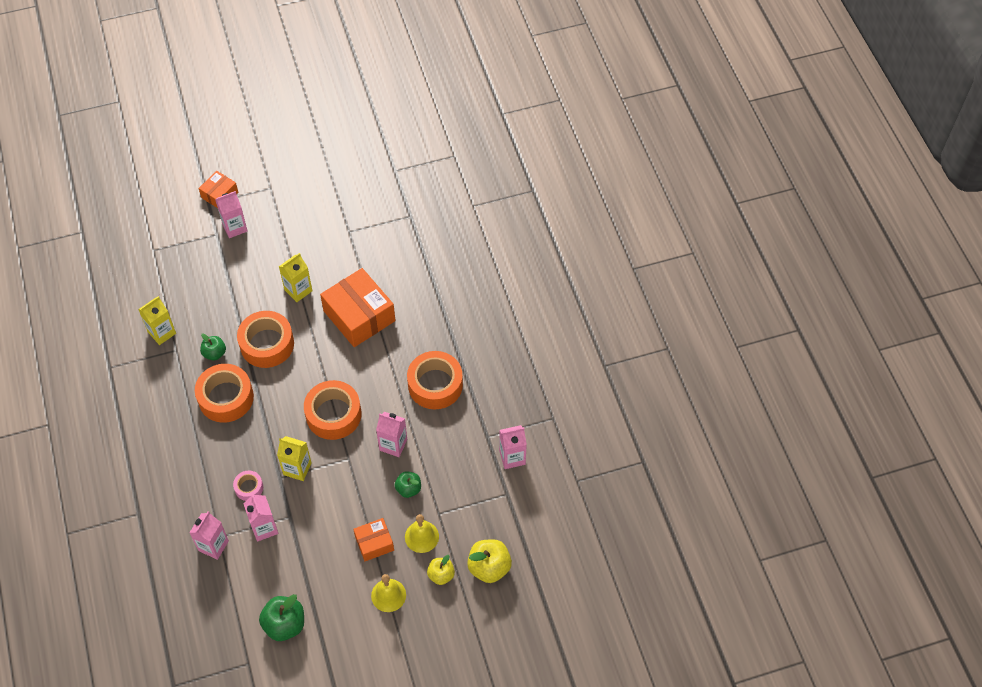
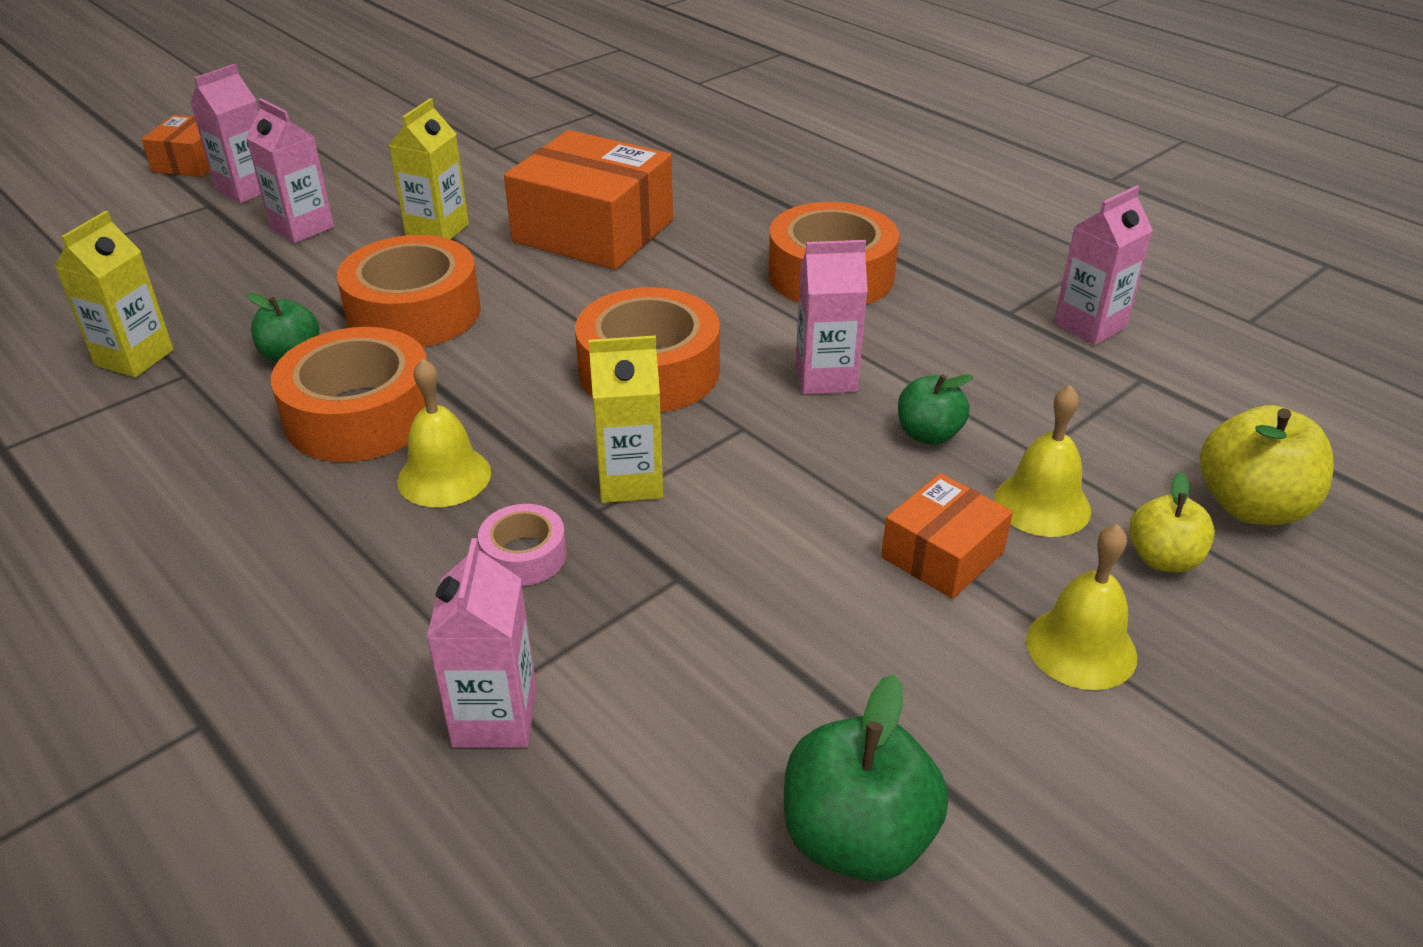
camera: 25 degrees left, 20 degrees down
pink carton [243,493,278,542] -> pink carton moved to [246,98,334,243]
none -> yellow bell [397,358,491,507]

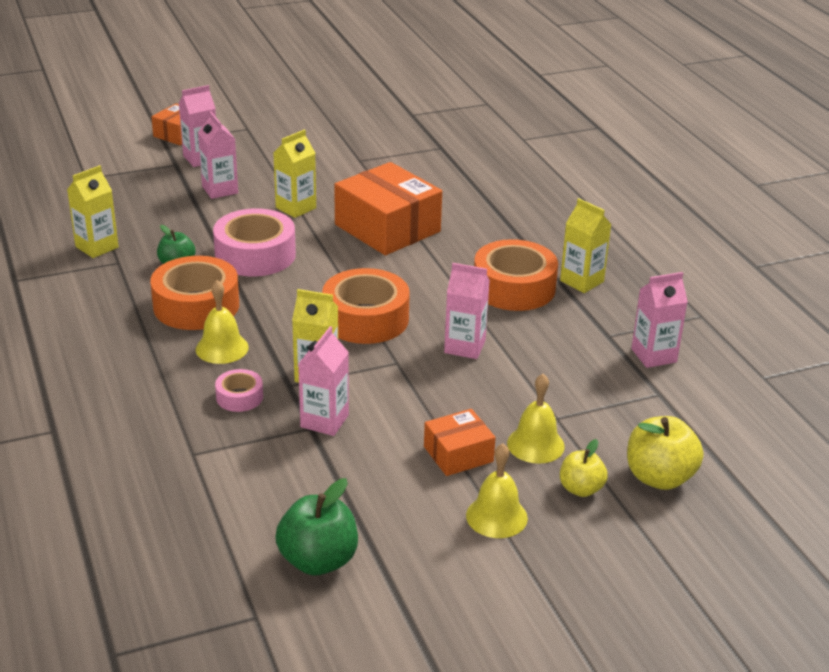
camera: 20 degrees right, 5 degrees down
orange tape [337,235,481,347] -> pink tape [213,208,296,276]
pink carton [427,538,536,748] -> pink carton moved to [298,326,349,436]
green apple [898,374,973,445] -> none
none -> yellow carton [560,198,612,293]

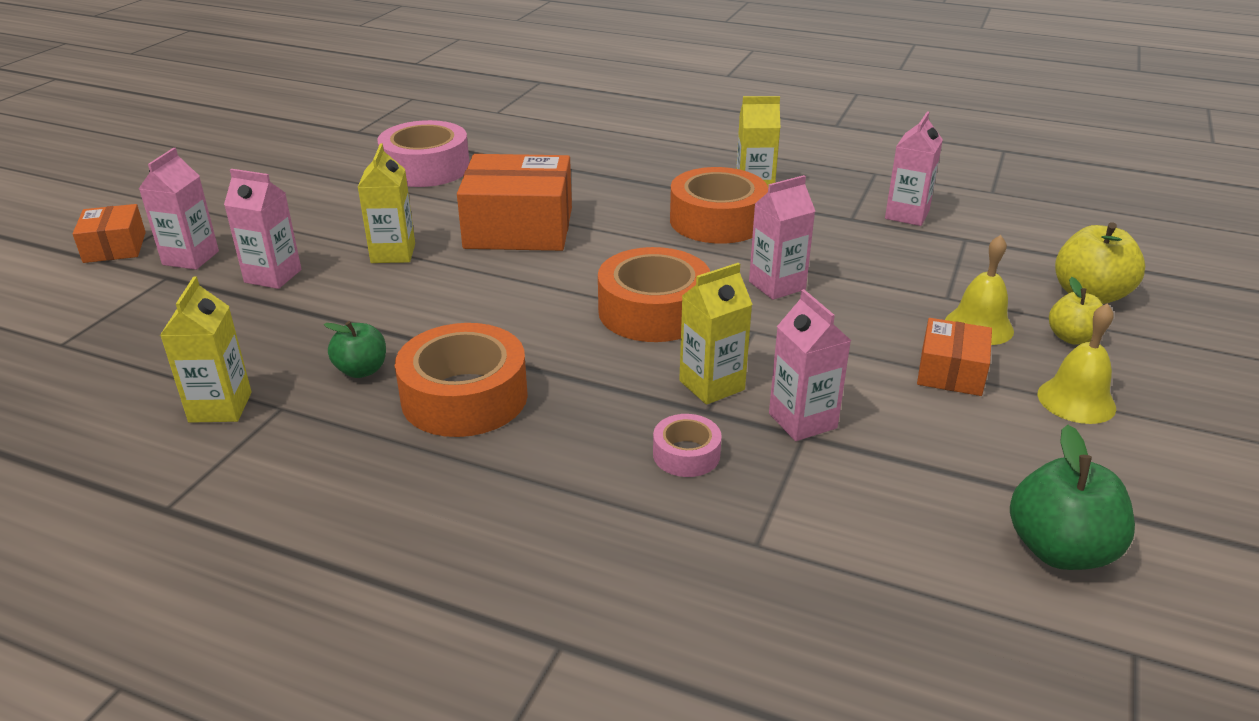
camera: 45 degrees left, 0 degrees up
yellow bell [196,280,248,364] -> none
pink tape [213,208,296,276] -> pink tape moved to [377,120,470,187]

